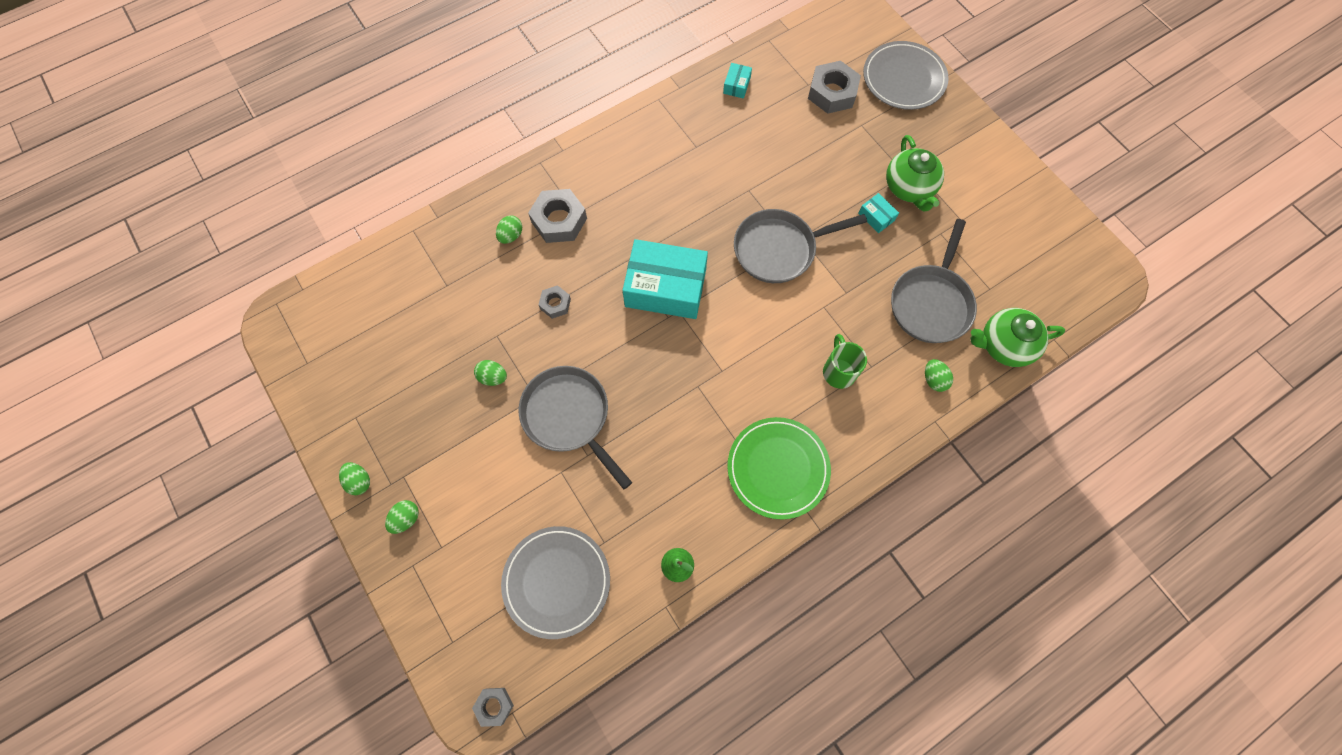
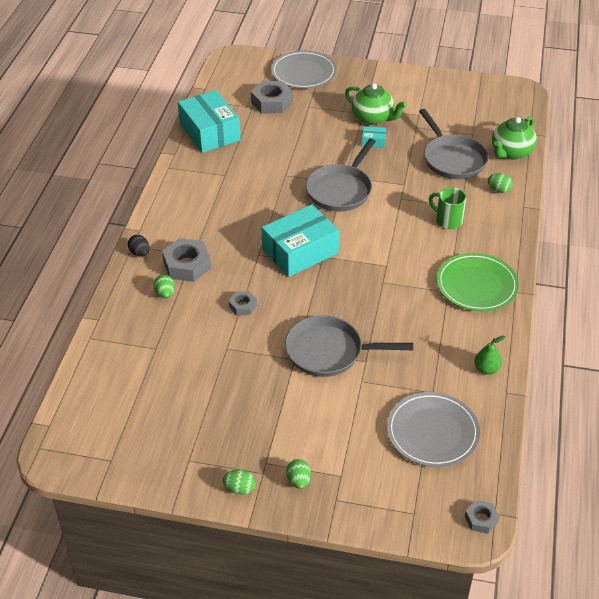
camera: 45 degrees left, 25 degrees down
green egg [474,360,507,386] -> none
turquoise box [723,63,752,99] -> turquoise box [178,90,241,153], size x2.38
none -> black egg [128,235,150,257]

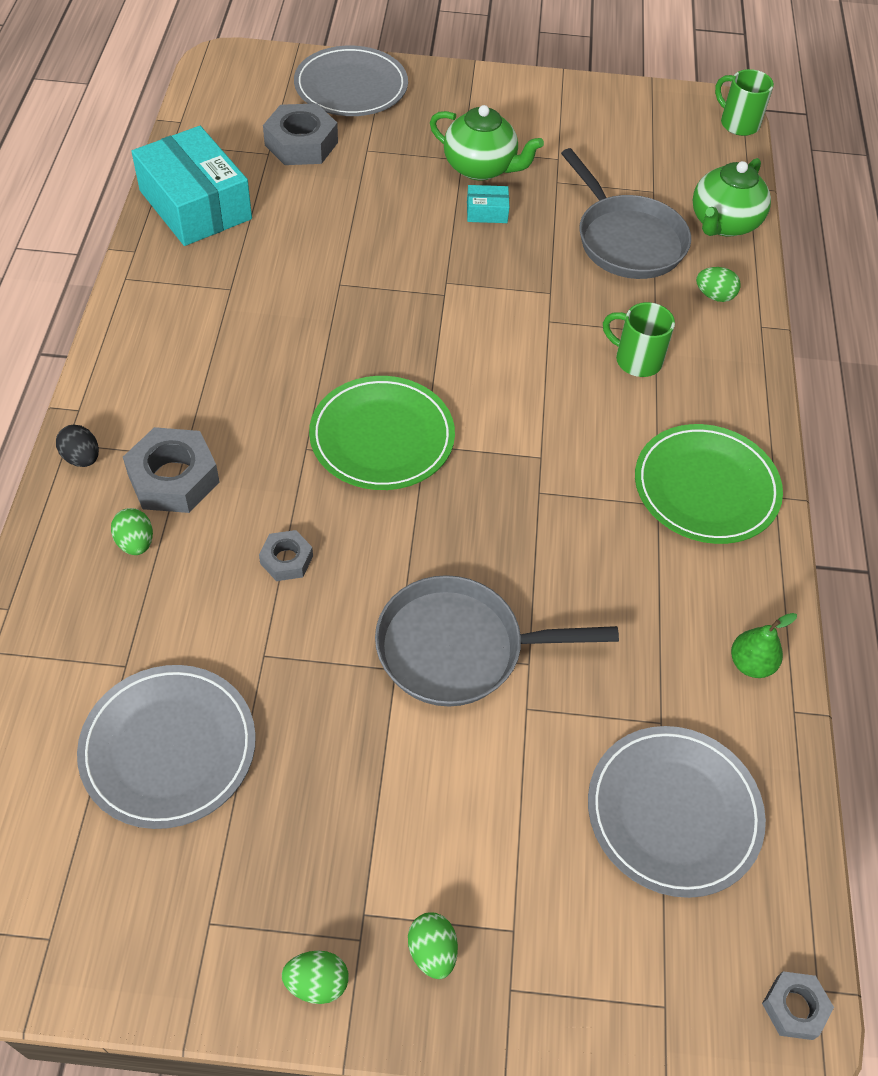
camera: 10 degrees left, 10 degrees up
turquoise box [262,205,340,277] -> green plate [309,376,455,490]
grey pan [306,139,376,212] -> none
none -> grey plate [77,665,256,829]
none -> green mug [715,69,774,136]

